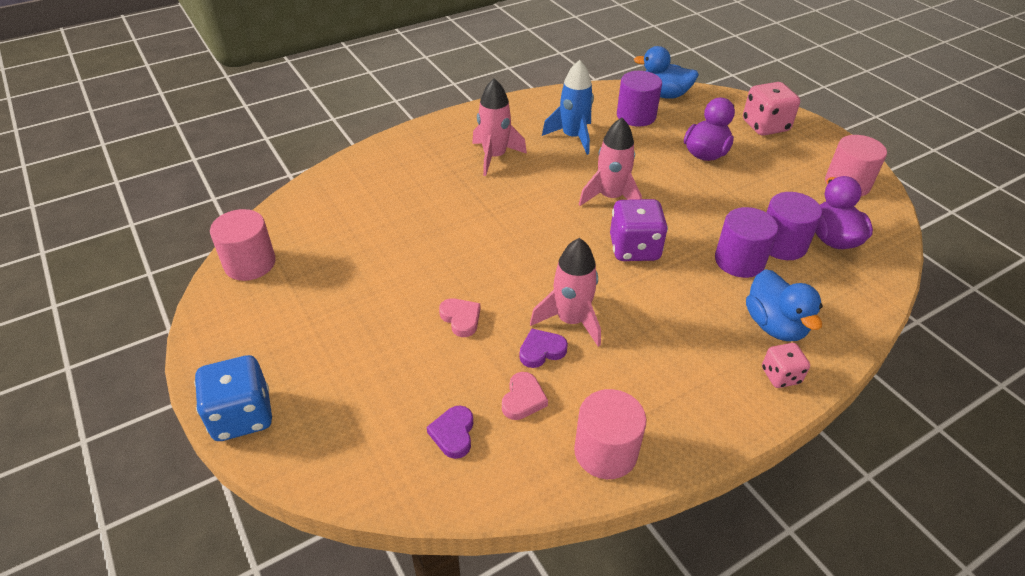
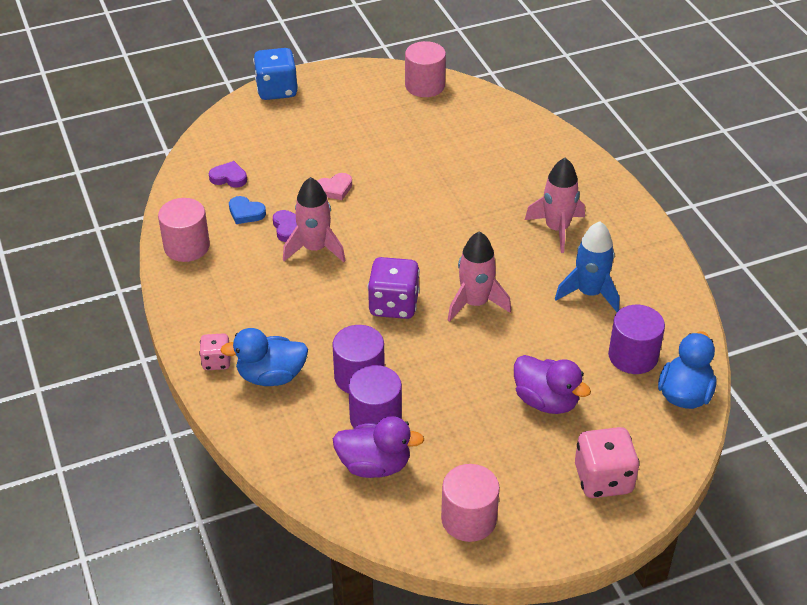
camera: 100 degrees right, 0 degrees up
pink heart [502,372,548,420] -> blue heart [229,196,266,224]

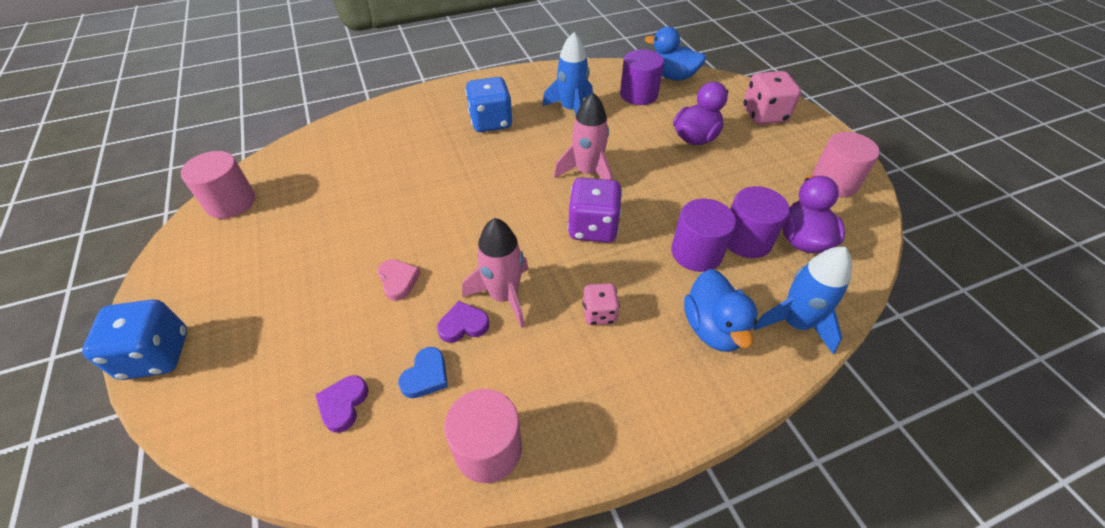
camera: 90 degrees left, 5 degrees up
pink dice [199,333,230,370] -> pink dice moved to [582,283,620,325]
pink rocket [525,158,585,253] -> blue dice [465,77,513,132]
none -> blue rocket [753,247,852,354]

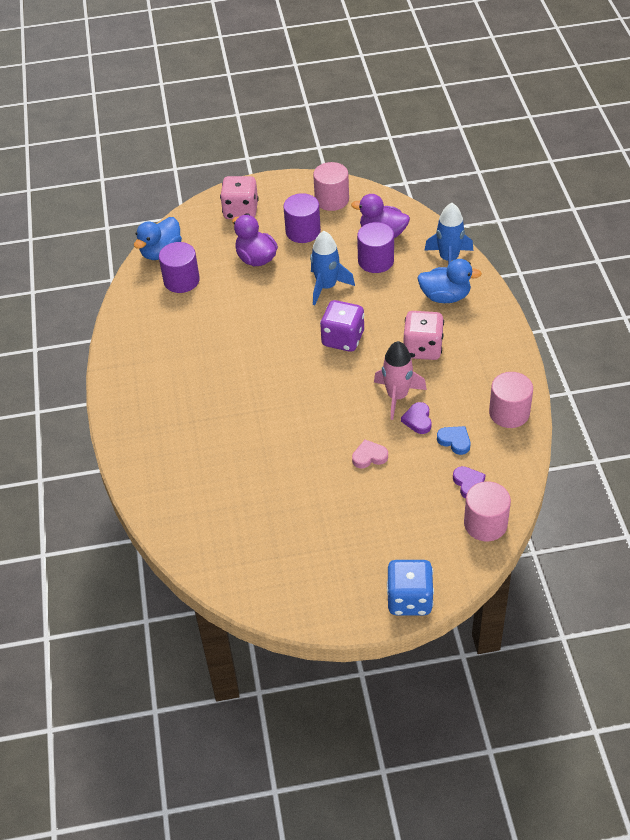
camera: 75 degrees left, 0 degrees up
pink cylinder [181,151,255,219] -> pink cylinder moved to [464,481,511,541]
purple heart [315,375,369,433] -> purple heart turned 135 degrees counterclockwise [453,466,486,498]
blue dice [465,77,513,132] -> none
blue rocket [542,32,593,115] -> blue rocket moved to [310,231,355,305]
pink rocket [554,92,613,180] -> none
pink dice [582,283,620,325] -> pink dice [404,311,444,360], size x1.71
purple cylinder [671,198,736,272] -> purple cylinder moved to [283,193,321,243]

